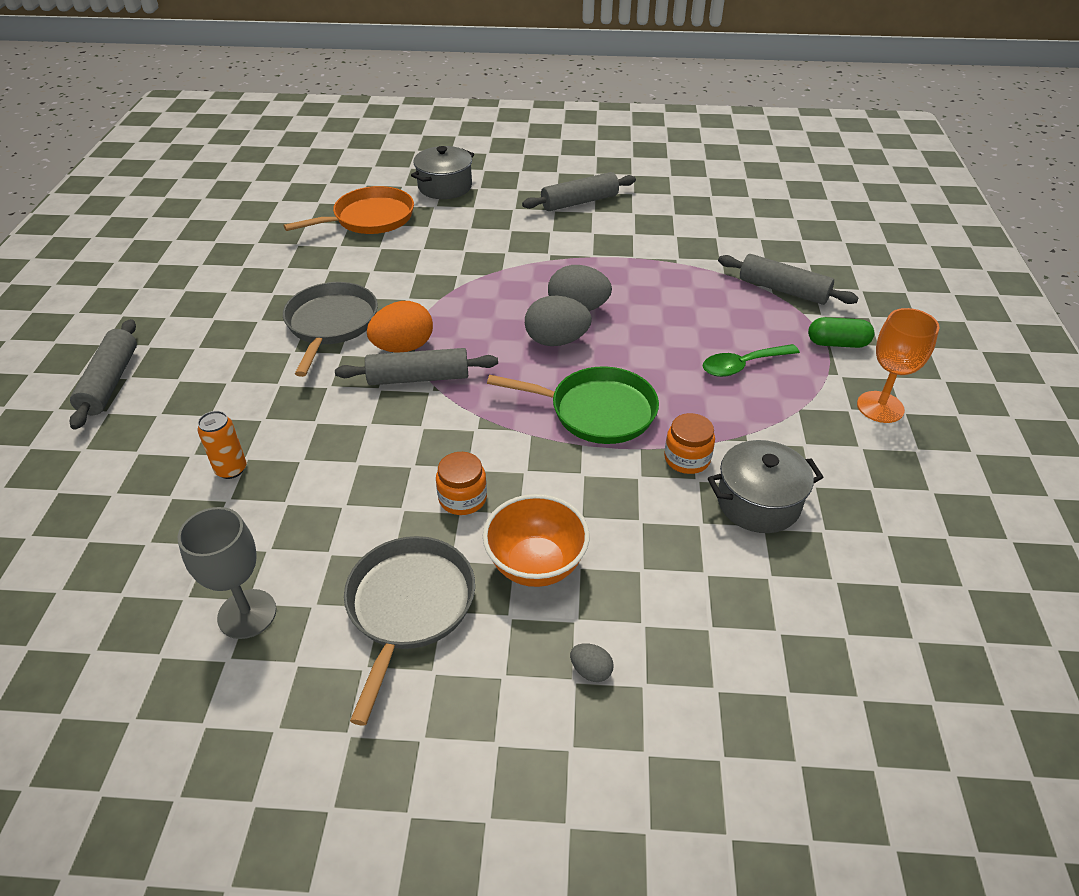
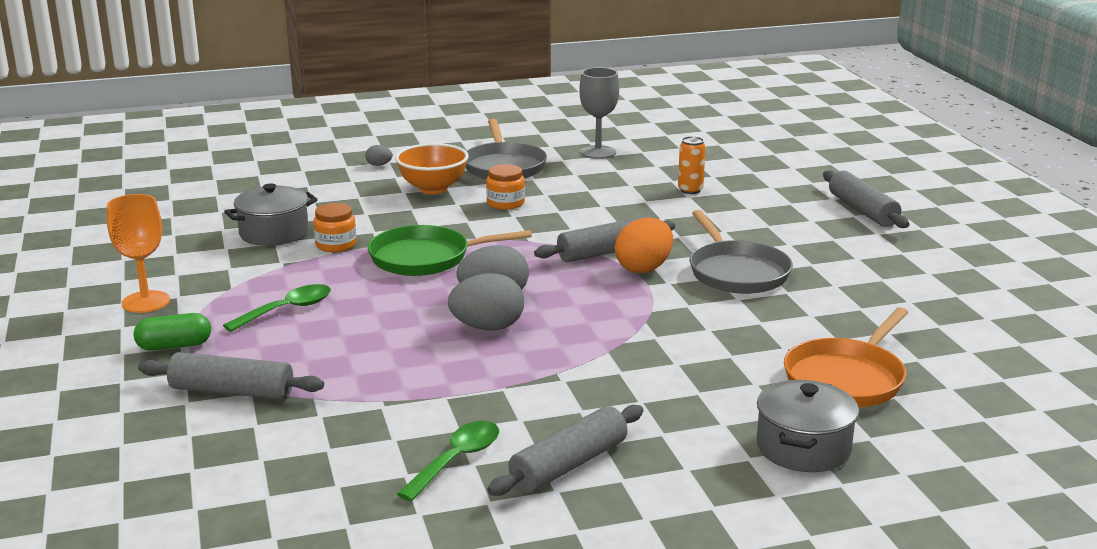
camera: 160 degrees right, 20 degrees down
none -> green spoon [397,421,499,501]

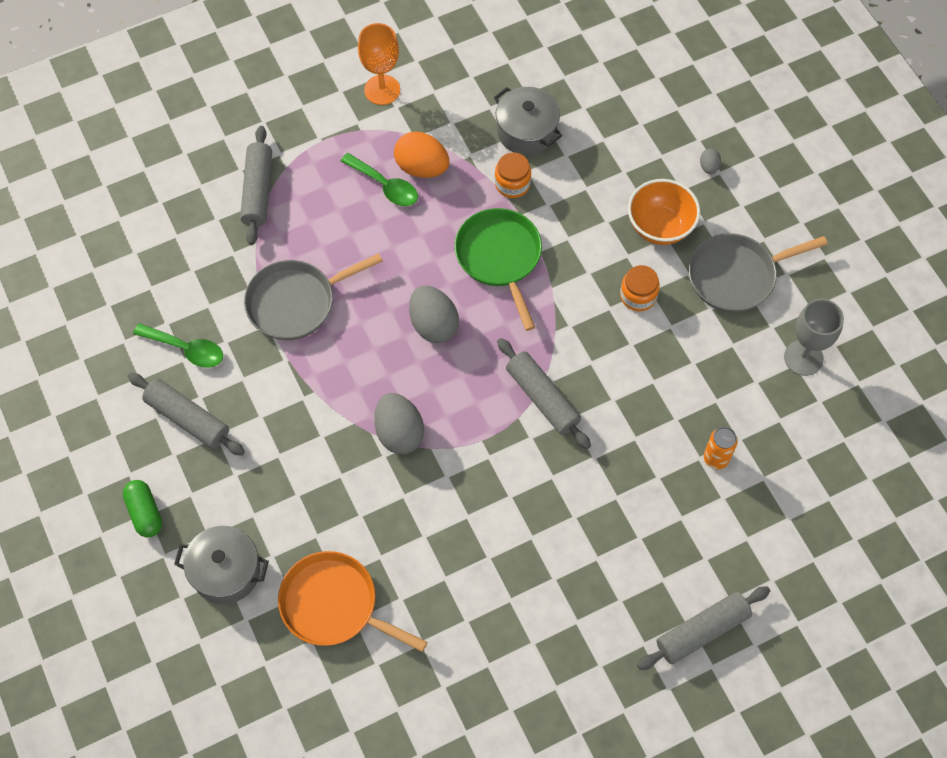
camera: 80 degrees right, 40 degrees up
green capsule [134,313,211,351] -> green capsule moved to [123,480,162,537]
grey egg [448,273,524,330] -> grey egg moved to [374,393,424,454]
orange egg [615,218,673,273] -> orange egg moved to [394,131,449,178]
grey pan [689,210,793,294] -> grey pan moved to [244,253,383,340]

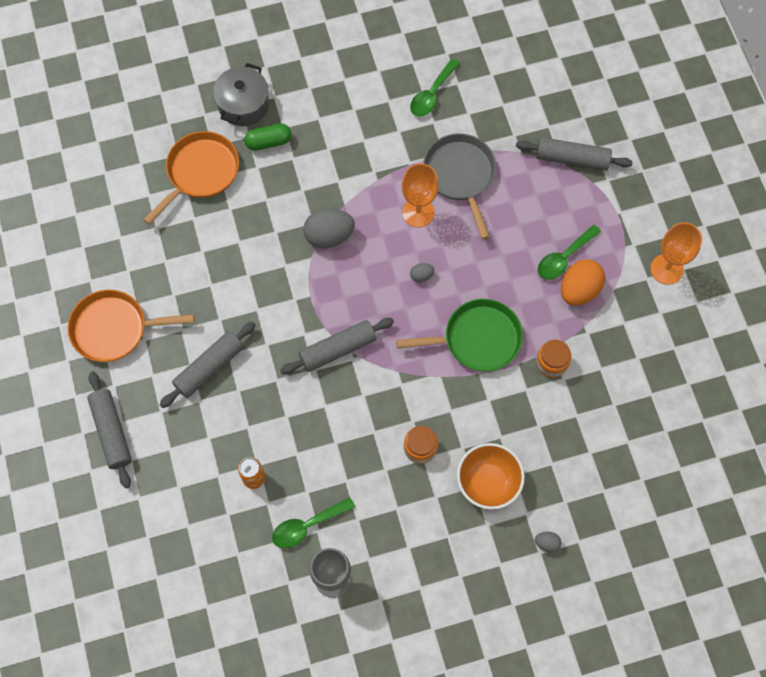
camera: 100 degrees right, 5 degrees up
green capsule [123,480,162,537] -> green capsule moved to [244,123,291,151]
grey rolling pin [128,373,245,456] -> grey rolling pin moved to [159,322,256,408]
grey egg [409,286,459,343] -> grey egg [410,263,434,283], size x0.48
grey pot [493,87,562,156] -> none
grey pan [688,233,828,312] -> none
none -> orange pan [68,290,194,362]
none -> green spoon [272,497,355,548]
none -> orange goblet [402,163,439,228]

